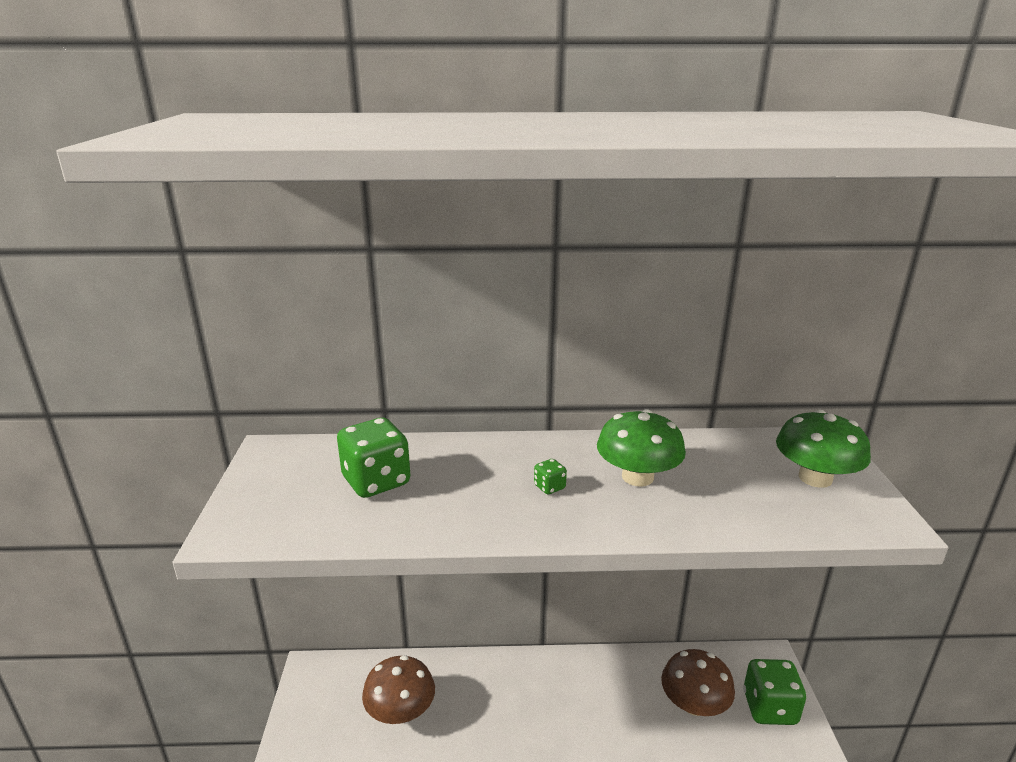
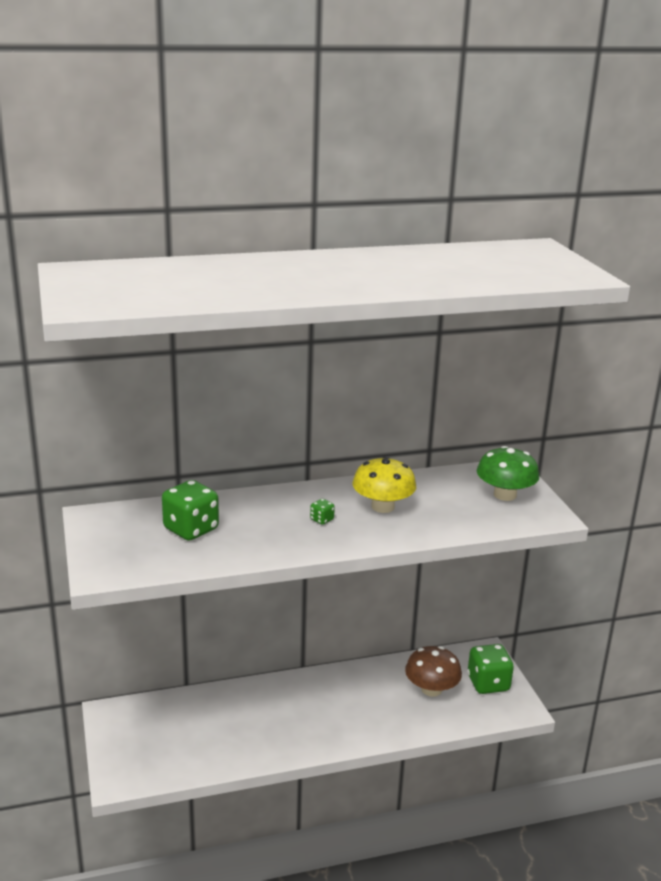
camera: 15 degrees left, 0 degrees up
brown mushroom [362,655,435,724] -> none
green mushroom [597,409,686,486] -> yellow mushroom [353,456,416,513]

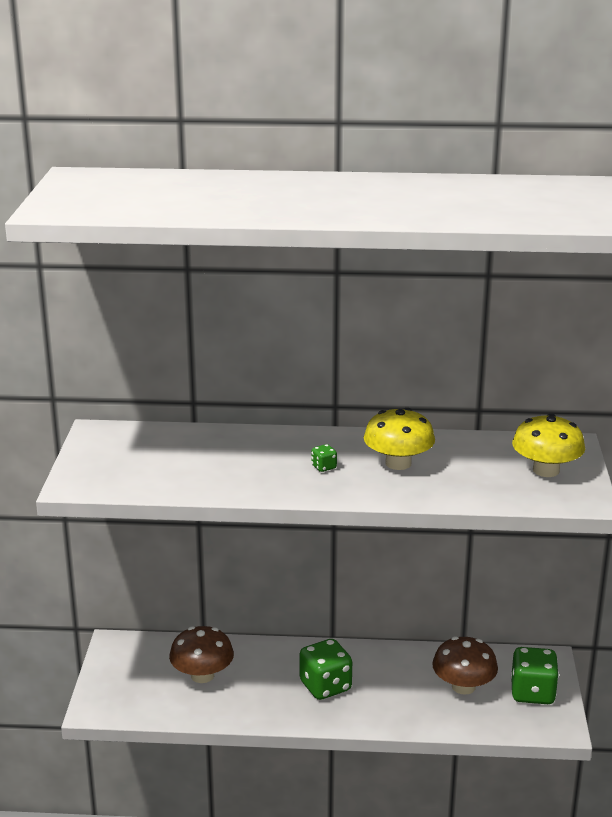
camera: 20 degrees right, 0 degrees up
green dice [162,480,219,541] -> green dice moved to [300,639,352,700]
green mushroom [477,446,539,501] -> yellow mushroom [512,414,585,477]
none -> brown mushroom [169,626,234,683]

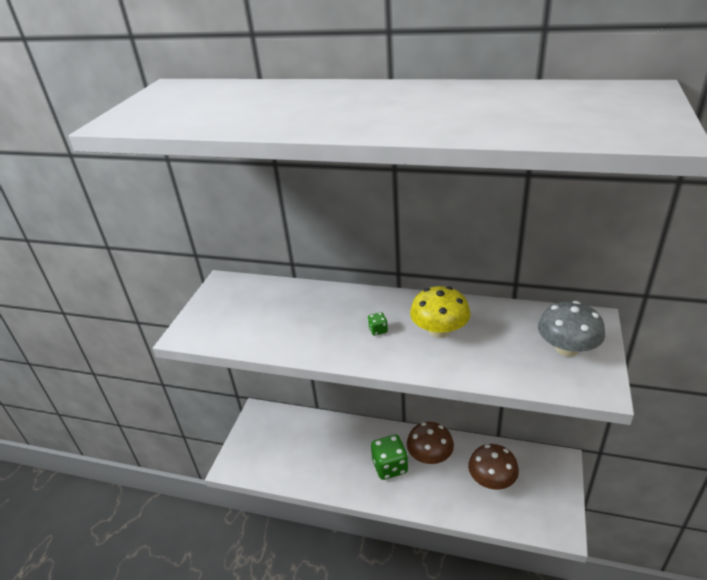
camera: 15 degrees right, 10 degrees up
brown mushroom [169,626,234,683] -> brown mushroom moved to [407,422,454,464]
green dice [511,647,559,704] -> none
yellow mushroom [512,414,585,477] -> grey mushroom [538,301,605,357]

